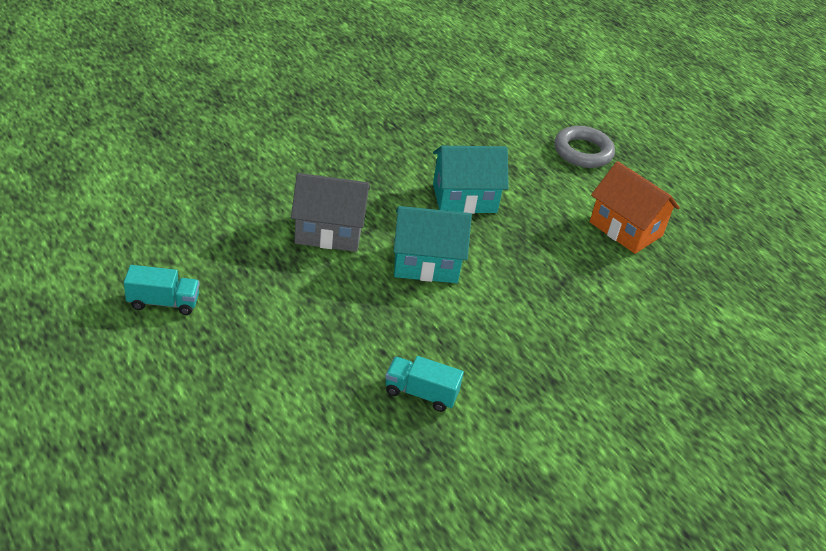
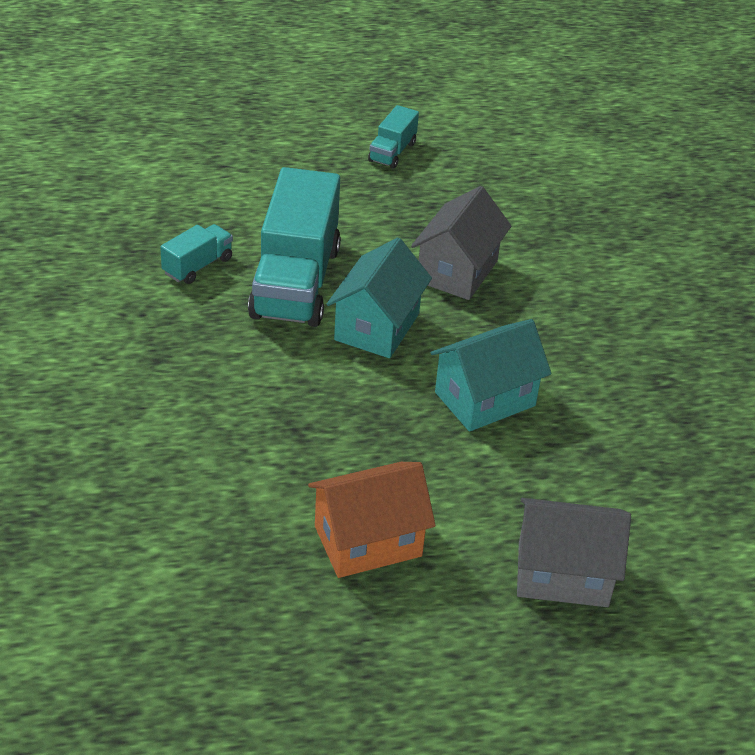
camera: 115 degrees right, 0 degrees up
turquoise house [433,146,509,214] -> turquoise house turned 45 degrees clockwise [431,319,551,432]
grey ring [554,126,615,168] -> grey house [517,498,631,607]
none -> turquoise truck [248,167,341,327]

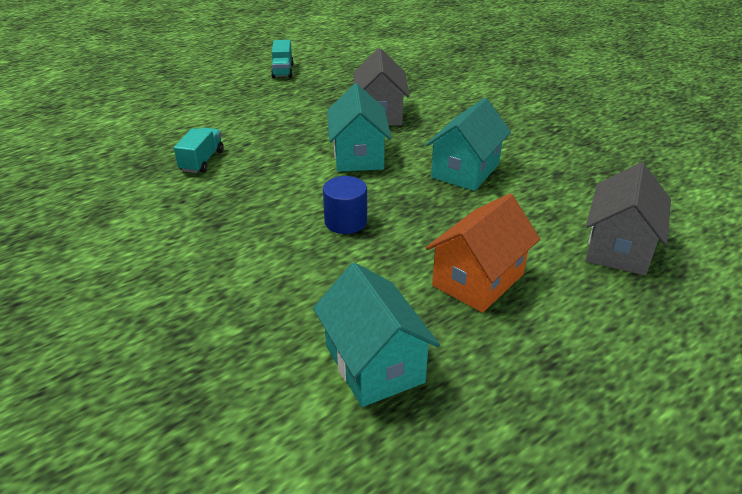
camera: 25 degrees left, 5 degrees down
turquoise truck [248,167,341,327] -> none
grey house [517,498,631,607] -> grey house turned 45 degrees counterclockwise [586,162,671,275]
none -> turquoise house [313,262,440,407]
none -> blue cylinder [323,176,367,234]

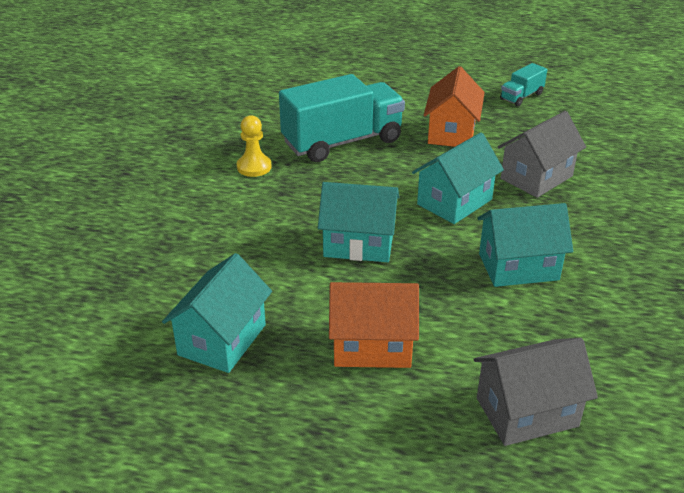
camera: 50 degrees right, 0 degrees up
turquoise truck [174,127,224,173] -> turquoise truck [279,74,405,162], size x2.15
blue cylinder [323,176,367,234] -> turquoise house [318,182,399,262]
none -> yellow pawn [237,115,272,177]
none -> orange house [424,66,485,147]

